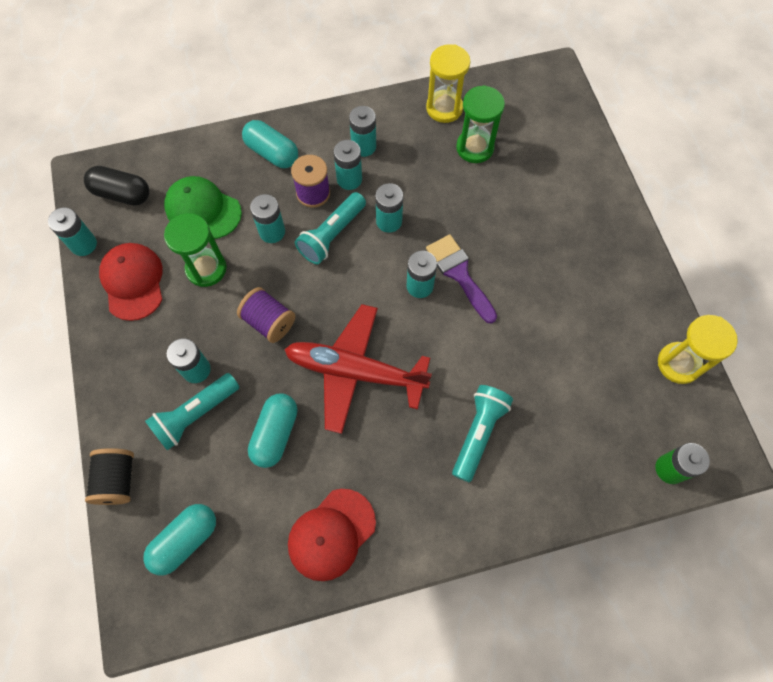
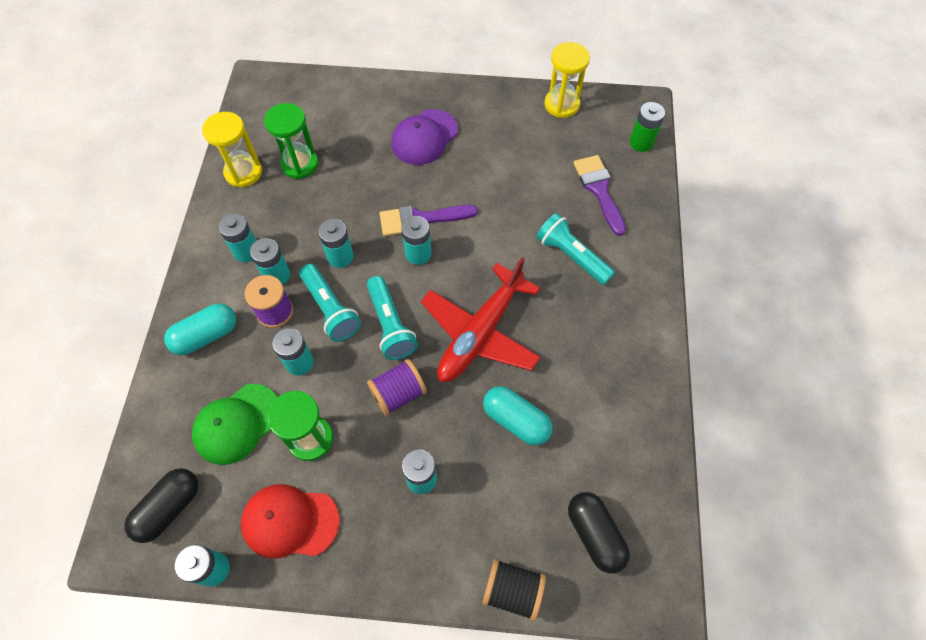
camera: 70 degrees left, 5 degrees down
turquoise capsule [143,504,216,576] -> black capsule [568,492,630,573]
turquoise flashlight [145,373,239,451] -> turquoise flashlight moved to [367,276,418,360]
red cap [288,489,376,581] -> none
none -> purple cap [391,109,458,165]
none -> purple brush [574,155,626,236]

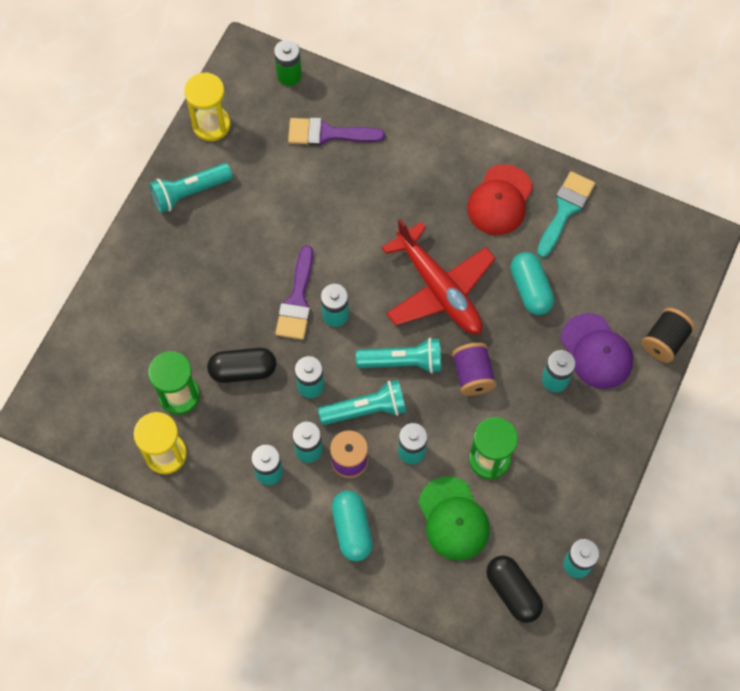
camera: 70 degrees left, 5 degrees up
red cap [241,484,340,559] -> red cap moved to [467,165,533,235]
purple cap [391,109,458,165] -> purple cap moved to [561,313,633,389]
turquoise capsule [483,386,553,446] -> turquoise capsule turned 75 degrees counterclockwise [510,252,554,315]
turquoise flashlight [536,213,615,285] -> turquoise flashlight moved to [149,163,233,213]
black capsule [568,492,630,573] -> black capsule moved to [207,348,276,383]
none -> turquoise brush [537,171,595,258]

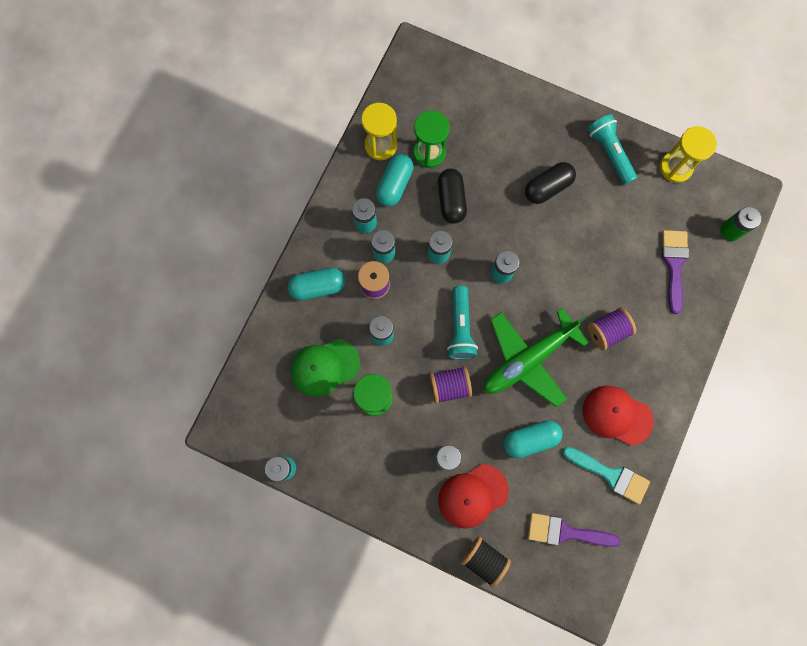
camera: 90 degrees right, 10 degrees up
purple brush [275,245,313,340] -> purple brush moved to [528,513,620,547]
turquoise flashlight [318,380,406,425] -> none
red plane [382,218,496,334] -> green plane [484,308,589,407]
black capsule [486,555,543,623] -> black capsule moved to [525,162,576,204]
purple cap [561,313,633,389] -> red cap [438,464,509,529]
none -> turquoise capsule [376,154,414,206]
none -> purple spool [588,307,636,351]

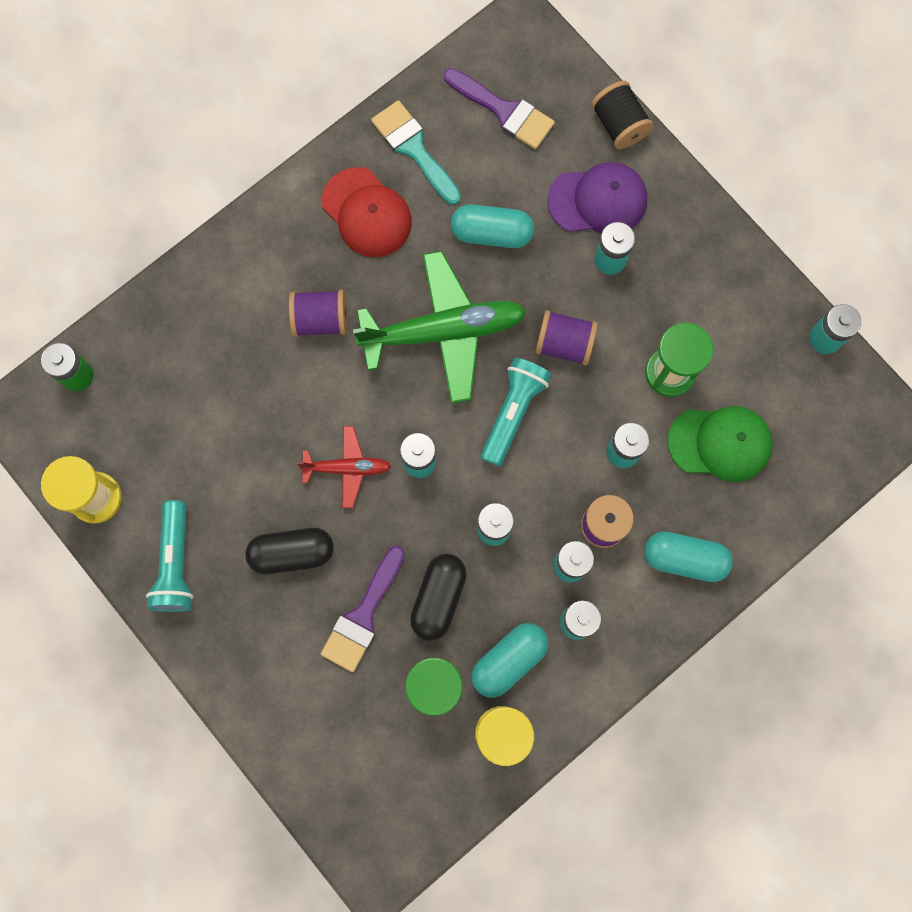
camera: 155 degrees left, 0 degrees up
red cap [438,464,509,529] -> purple cap [547,162,647,233]
purple brush [662,230,689,314] -> purple brush moved to [321,546,405,672]
none -> red plane [297,426,391,508]

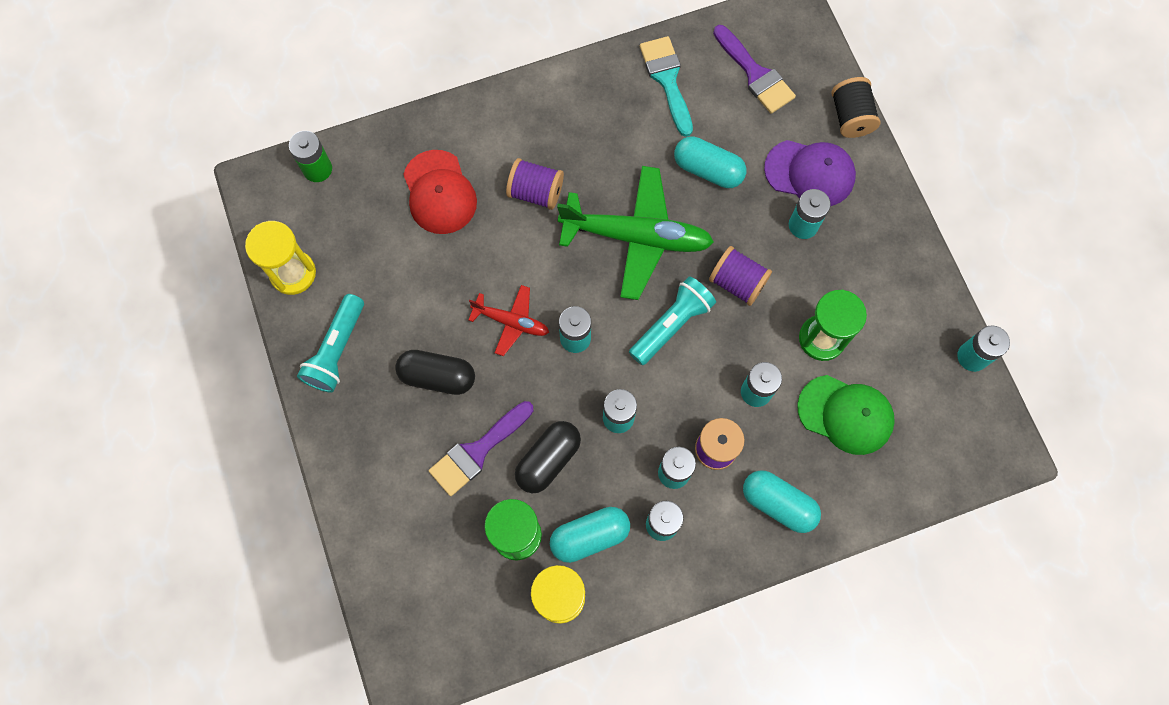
camera: 20 degrees right, 5 degrees down
red cap [322,167,412,257] -> red cap moved to [403,150,477,234]

